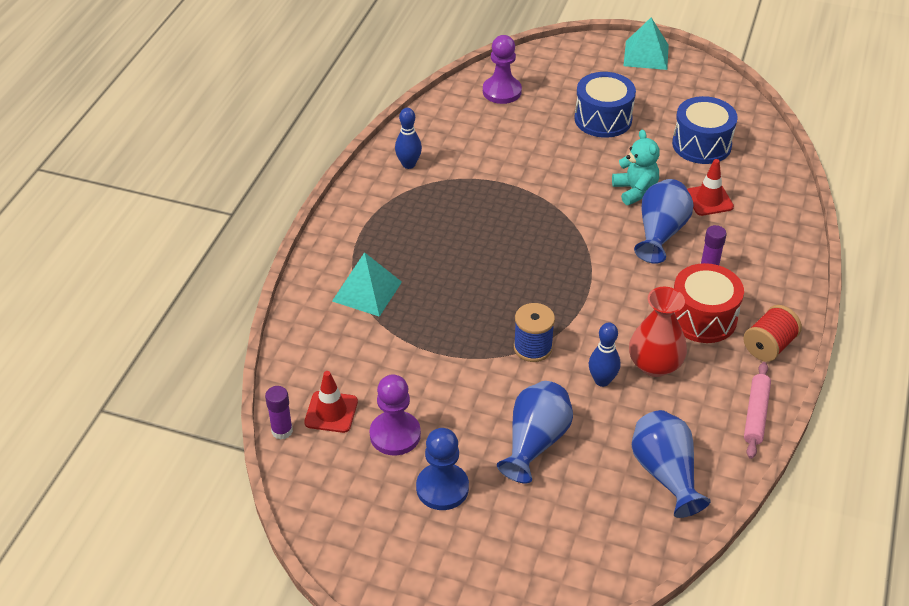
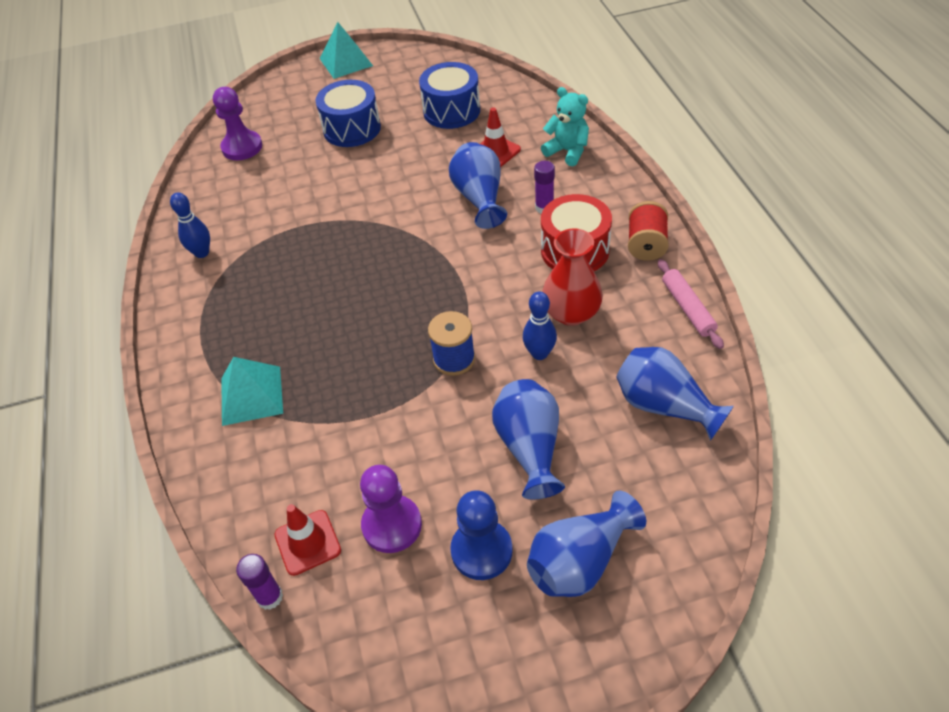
camera: 30 degrees left, 5 degrees up
turquoise teddy bear [612,130,660,205] -> turquoise teddy bear moved to [541,87,589,166]
none -> blue vase [527,491,646,597]

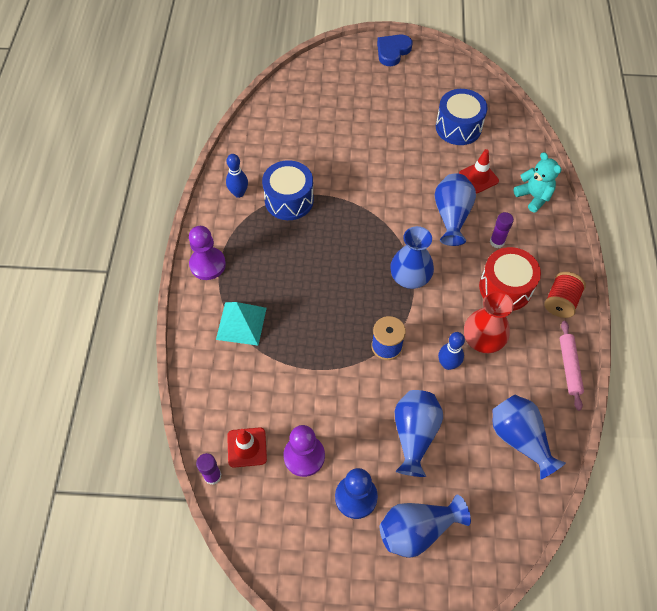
camera: 15 degrees right, 10 degrees up
purple pawn [213,87,262,160] -> purple pawn moved to [189,226,226,280]
blue drum [316,80,381,147] -> blue drum moved to [262,160,314,220]
turquoise pyramid [320,22,373,79] -> blue heart [377,34,412,66]
none -> blue vase [390,226,434,289]

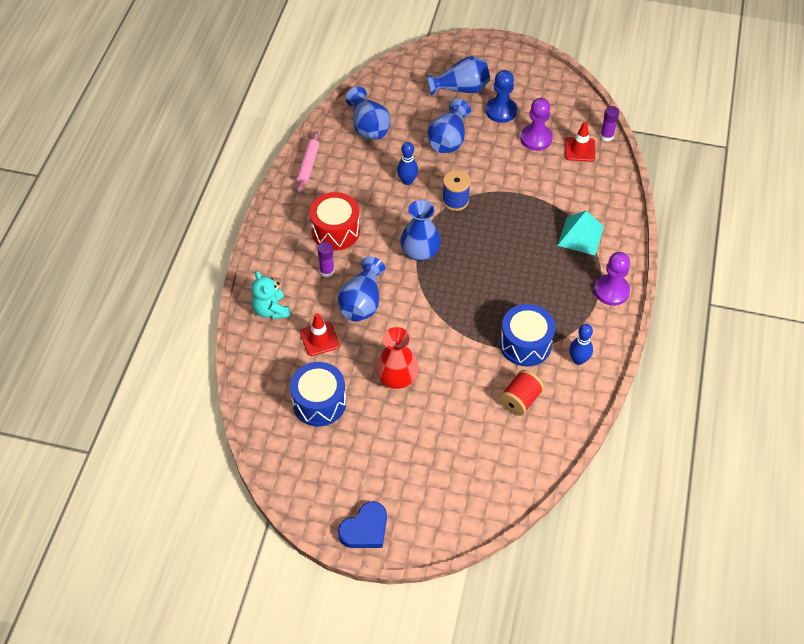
camera: 170 degrees left, 5 degrees down
red vase [464,291,513,353] -> red vase moved to [375,327,419,389]
red spool [544,272,586,318] -> red spool moved to [499,370,544,416]

